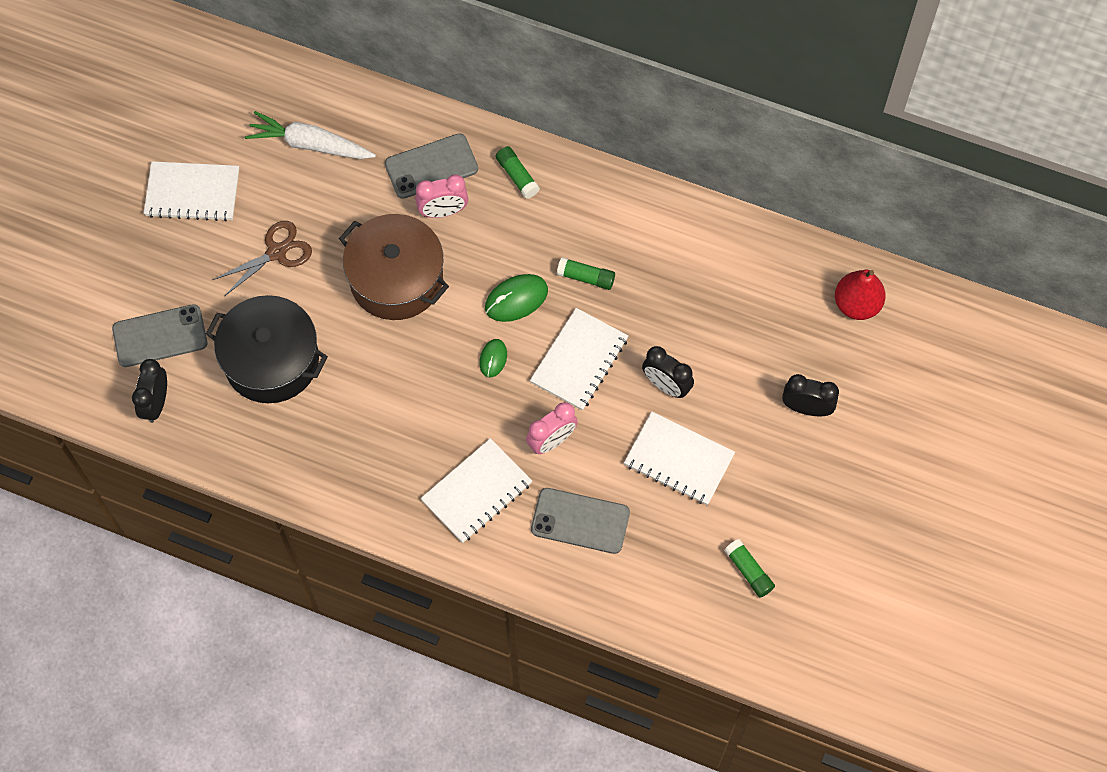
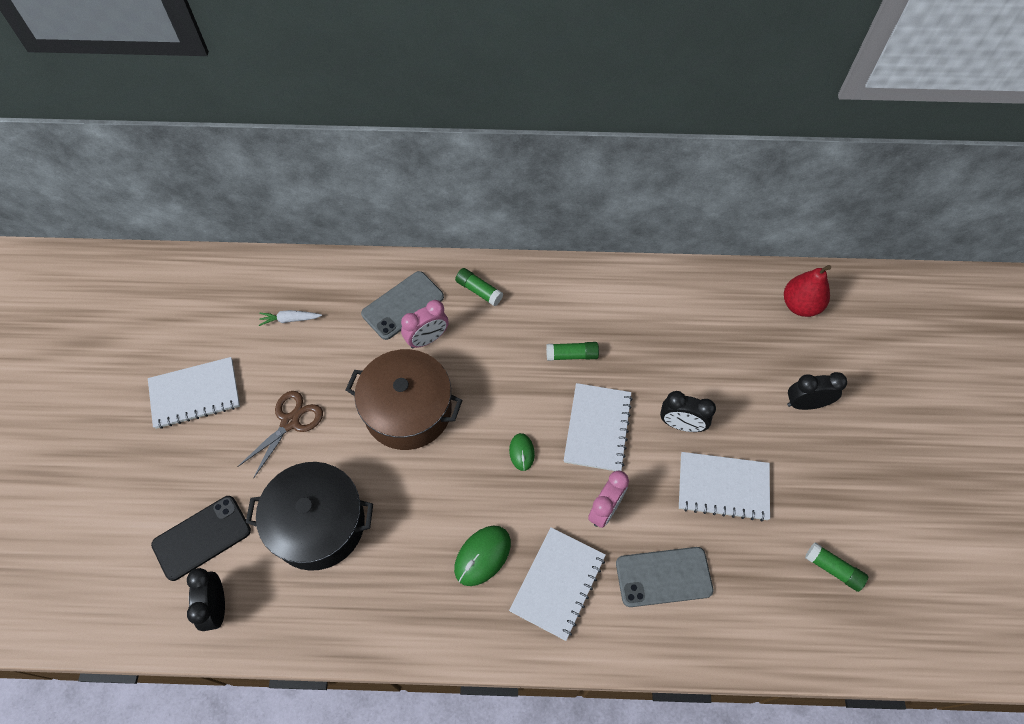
camera: 20 degrees left, 5 degrees down
grey phone [112,304,207,367] -> black phone [151,496,251,581]
white carrot [245,111,376,159] -> white carrot [259,310,322,326], size x0.52
green mouse [485,274,548,322] -> green mouse moved to [454,526,511,586]

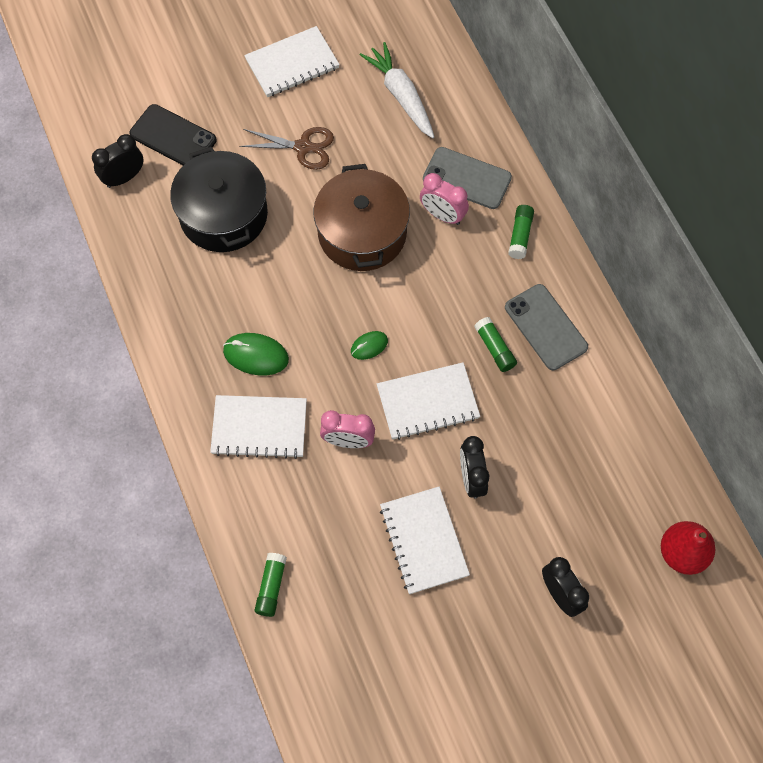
camera: 65 degrees right, 5 degrees up
white notebook [148,357,240,429] -> white notebook turned 75 degrees counterclockwise [244,26,340,97]
white carrot [259,310,322,326] -> white carrot [360,42,434,138], size x1.93
grey phone [616,547,713,607] -> grey phone moved to [505,284,588,370]
green glue stick [805,542,868,592] -> green glue stick moved to [254,553,287,617]

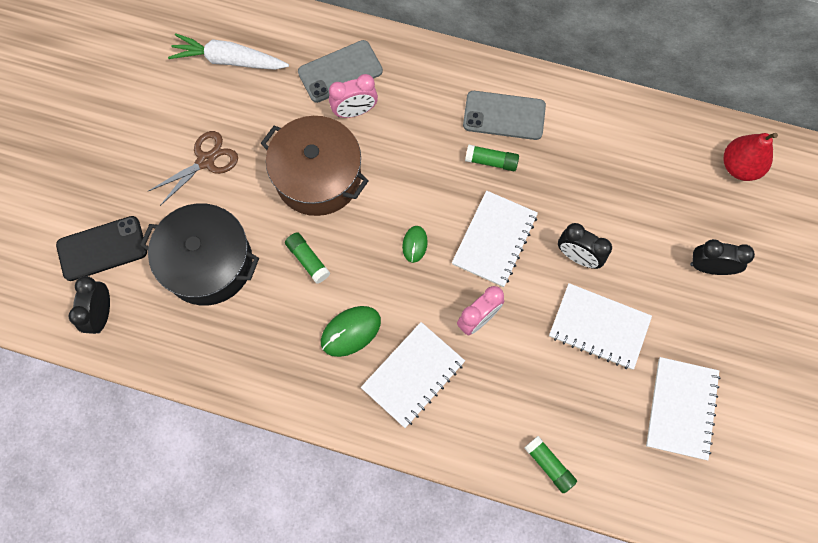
camera: 50 degrees left, 5 degrees up
white notebook [244,26,340,97] -> white notebook moved to [646,357,720,460]
green glue stick [508,205,534,259] -> green glue stick moved to [285,232,330,284]

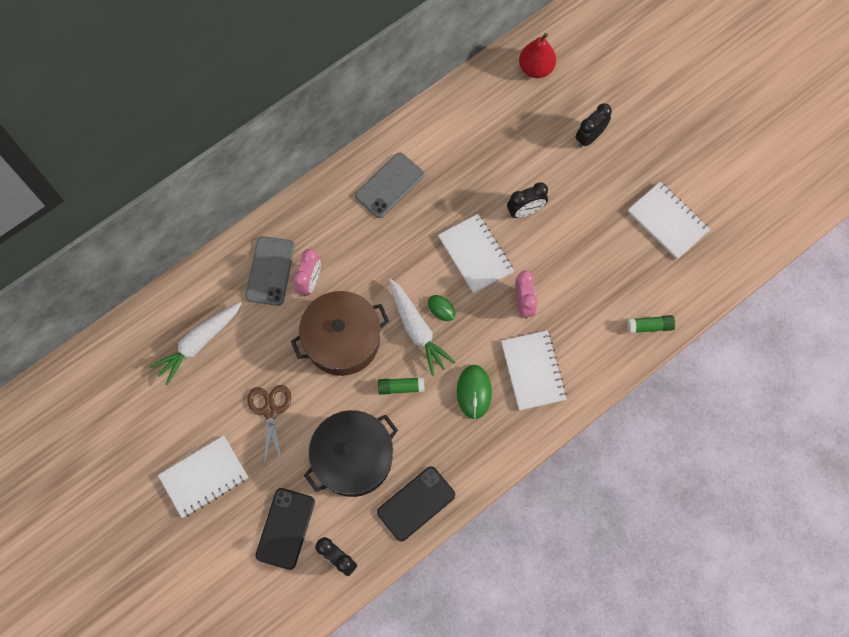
camera: 55 degrees left, 0 degrees up
green glue stick [465,144,519,171] -> none
white notebook [549,283,652,369] -> white notebook moved to [158,435,248,518]
none -> black phone [377,466,455,541]
none -> white carrot [389,279,455,376]

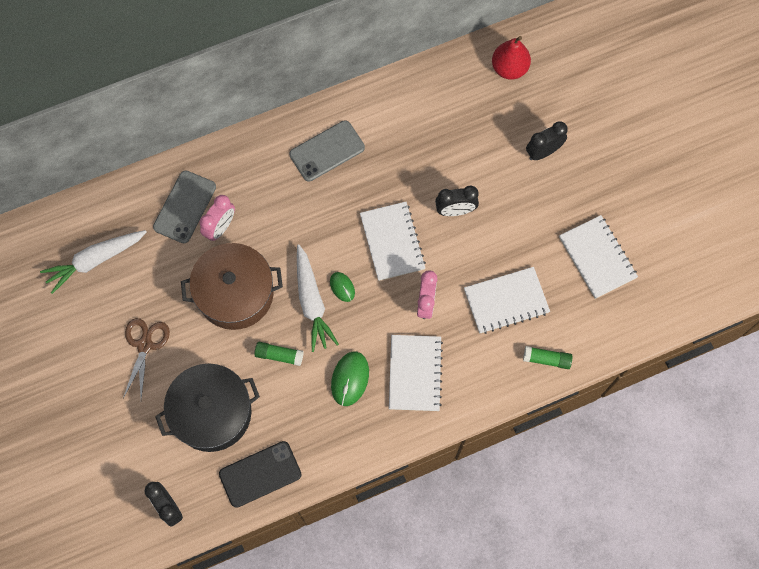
camera: 15 degrees right, 0 degrees up
white notebook [158,435,248,518] -> white notebook moved to [464,267,550,334]
black phone [256,488,315,570] -> none

